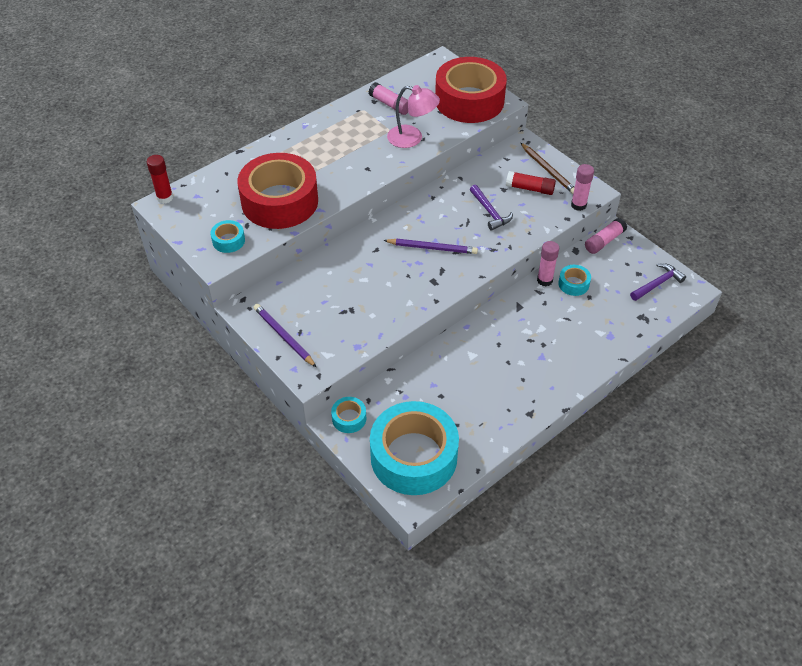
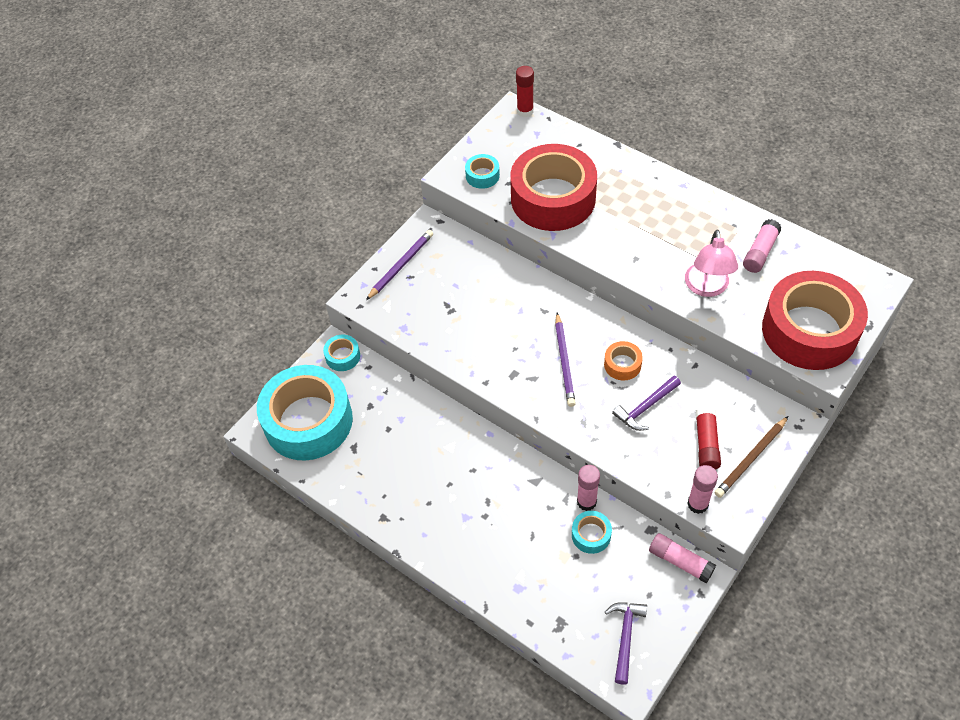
camera: 80 degrees right, 5 degrees up
purple hammer [630,263,686,301] -> purple hammer turned 120 degrees counterclockwise [605,602,647,685]
none -> orange tape [604,341,643,381]

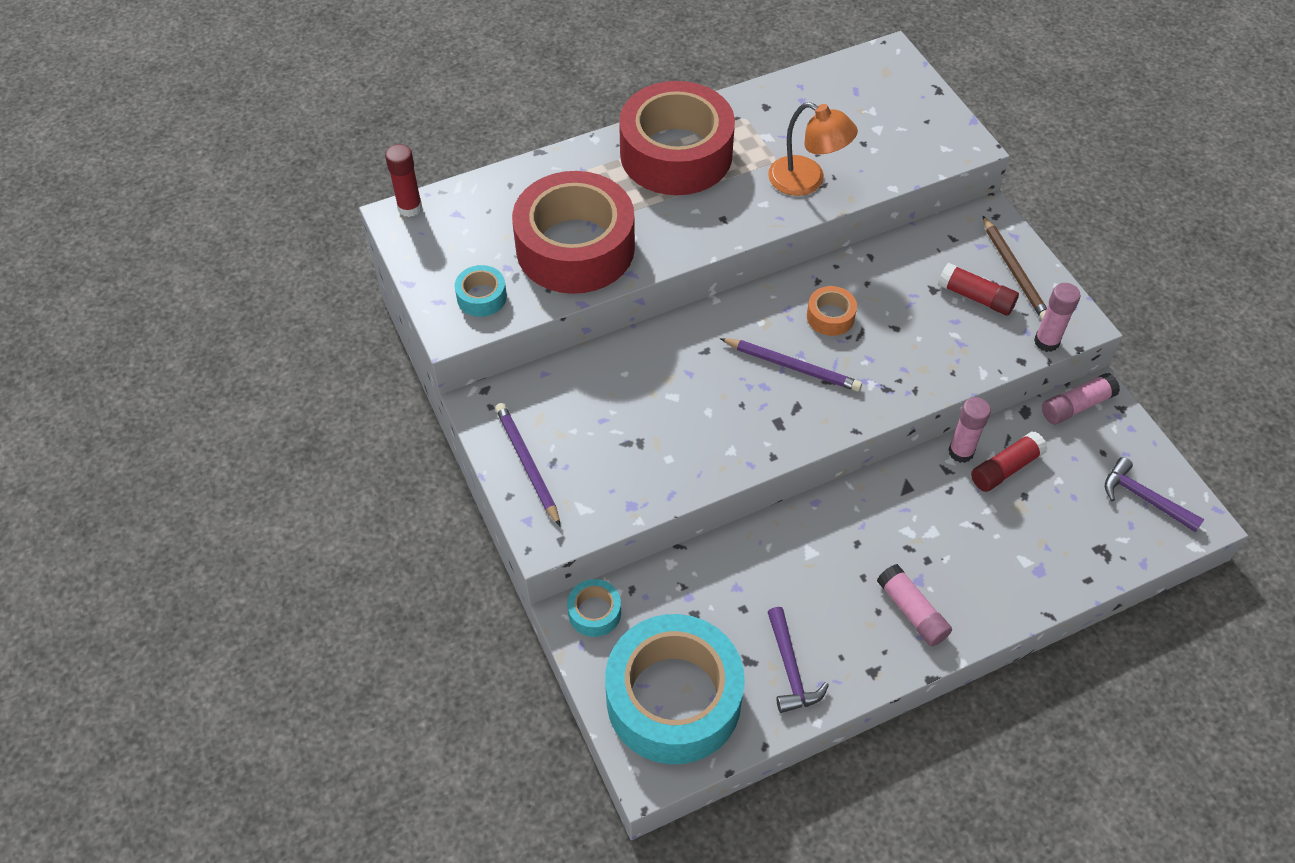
camera: 65 degrees left, 0 degrees up
turquoise tape [572,511,612,554] -> red glue stick [971,431,1048,492]
purple hammer [612,375,681,431] -> purple hammer moved to [768,607,829,713]
pink lamp [685,229,738,297] -> orange lamp [768,102,858,196]
pink glue stick [743,219,782,273] -> pink glue stick moved to [877,564,952,647]
red tape [762,271,868,370] -> red tape moved to [619,81,735,195]

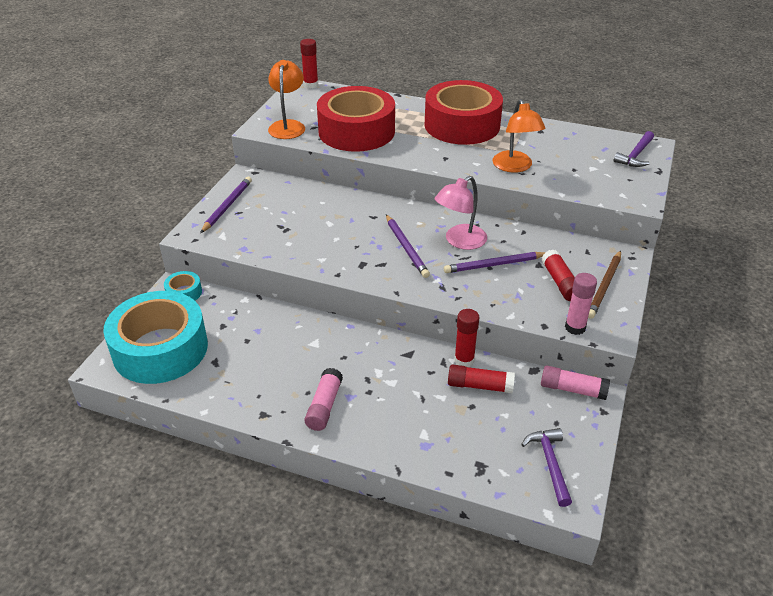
camera: 45 degrees right, 15 degrees down
turquoise tape [455,265,507,317] -> orange lamp [268,60,305,139]
purple hammer [768,607,829,713] -> purple hammer moved to [614,131,654,167]
orange tape [807,286,857,336] -> pink lamp [434,176,487,250]
pink glue stick [948,397,991,463] -> red glue stick [454,309,479,367]
none -> purple pencil [444,252,545,273]

